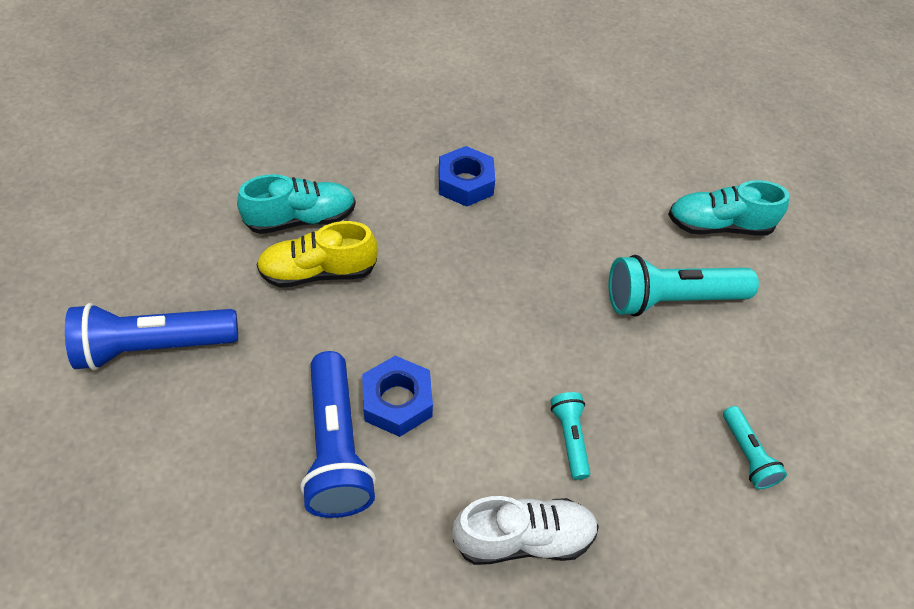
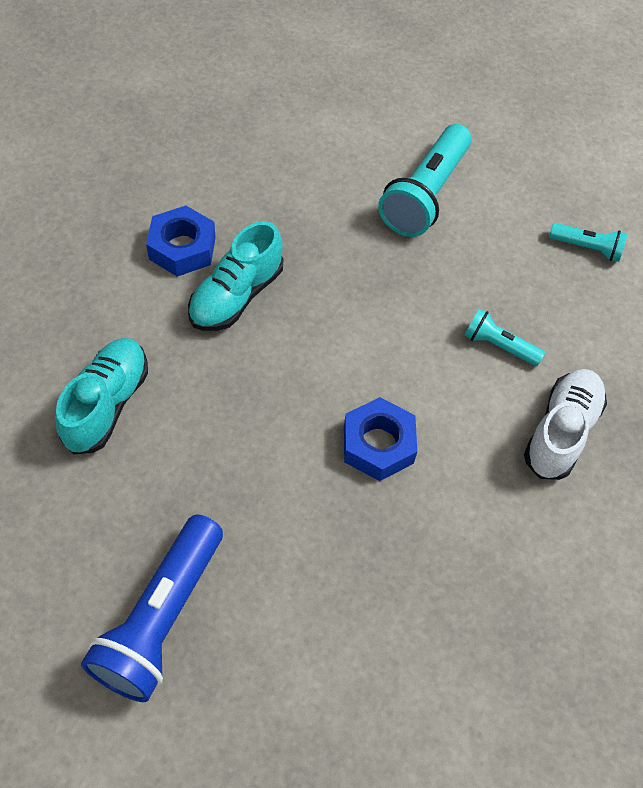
camera: 55 degrees left, 5 degrees up
yellow shoe [256,221,378,288] -> none
blue flashlight [300,351,376,518] -> none
turquoise shoe [668,180,789,236] -> turquoise shoe moved to [188,221,283,331]

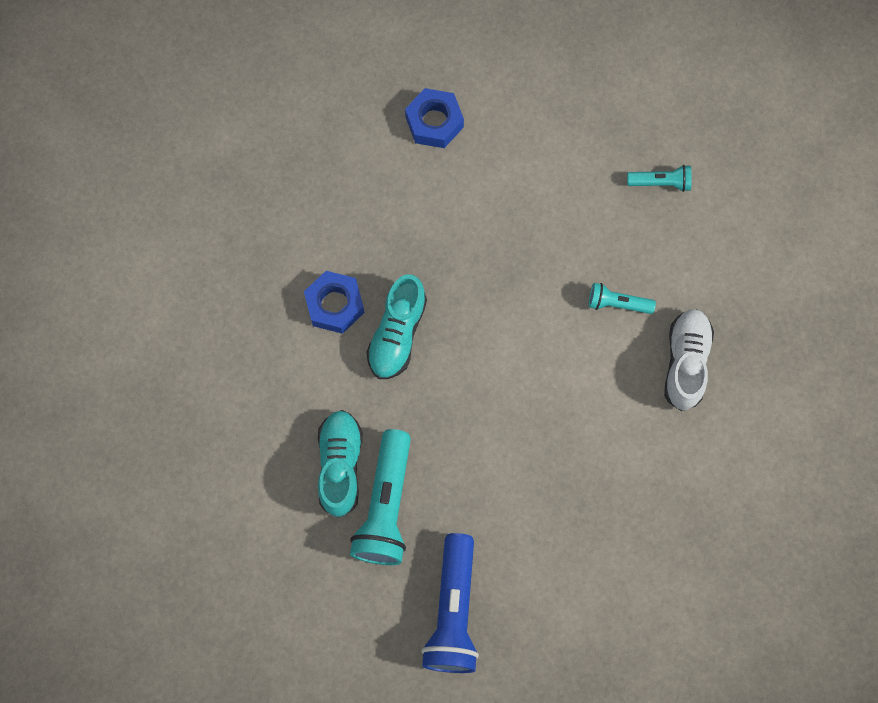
camera: 15 degrees left, 15 degrees up
blue nut [344,397,417,481] -> blue nut moved to [405,88,464,148]
turquoise flashlight [378,124,472,237] -> turquoise flashlight moved to [350,429,411,565]

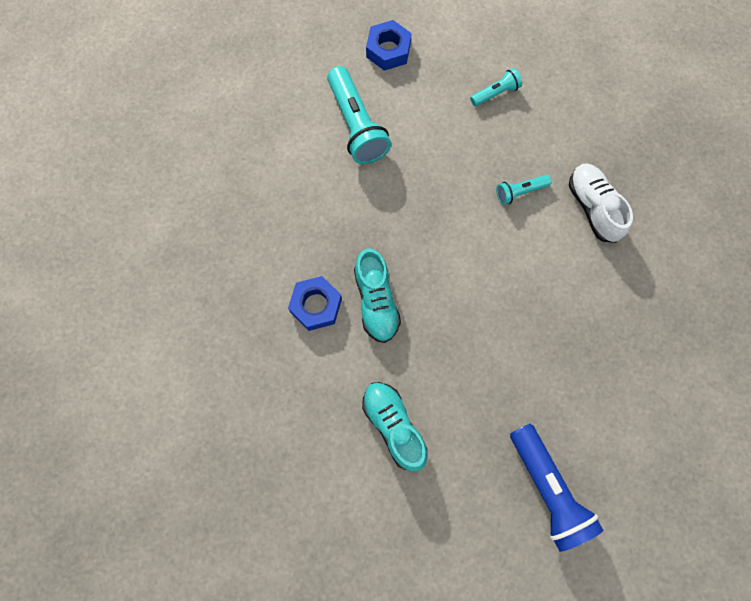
camera: 30 degrees left, 0 degrees up
turquoise flashlight [350,429,411,565] -> turquoise flashlight moved to [327,66,391,164]
blue nut [405,88,464,148] -> blue nut moved to [366,20,412,71]

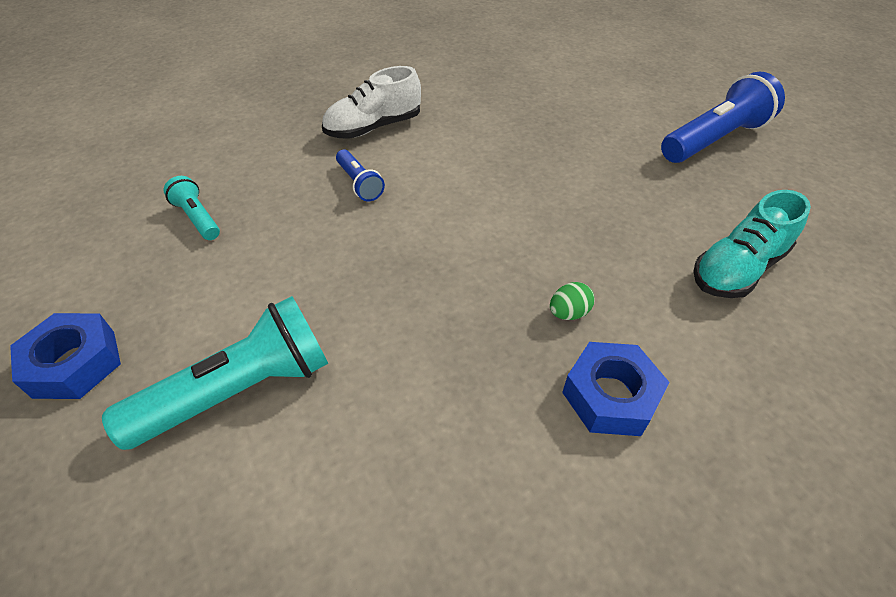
camera: 100 degrees left, 25 degrees down
turquoise shoe [354,248,401,343] -> green egg [550,282,594,320]
turquoise flashlight [496,175,551,205] -> blue flashlight [336,150,385,201]

